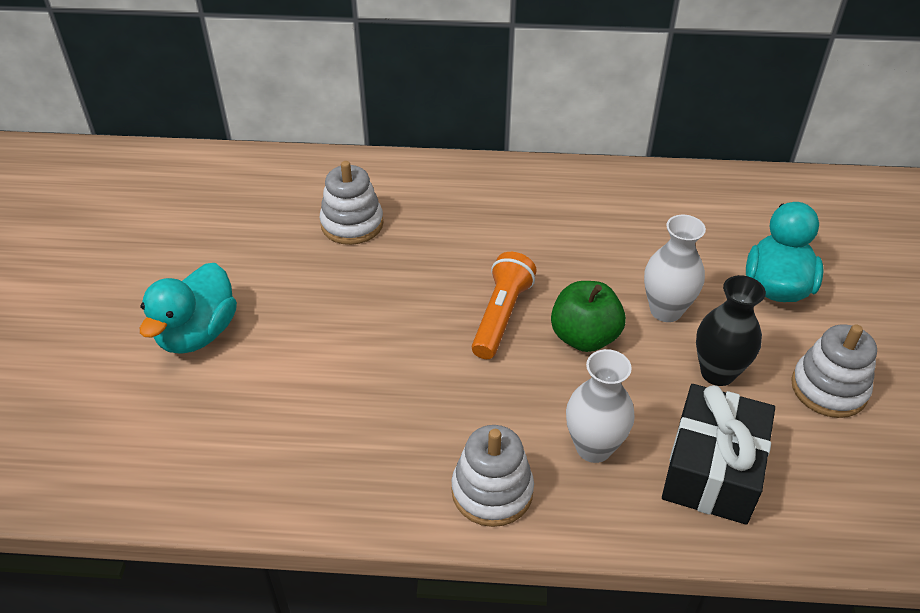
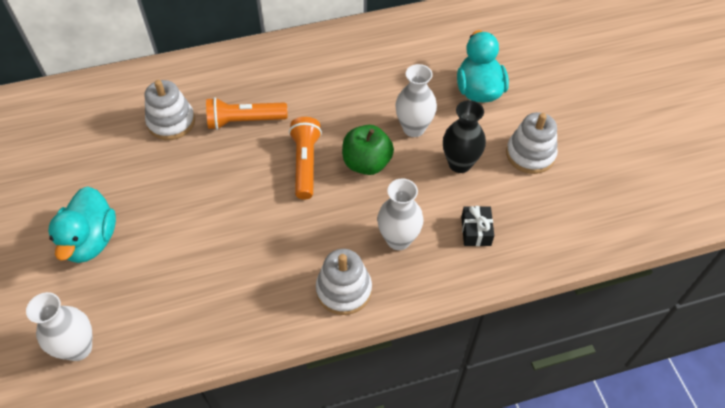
camera: 20 degrees left, 10 degrees up
black gift [662,384,775,525] -> black gift [461,206,494,246], size x0.50
none -> white vase [26,292,93,361]
none -> orange flashlight [206,97,288,130]

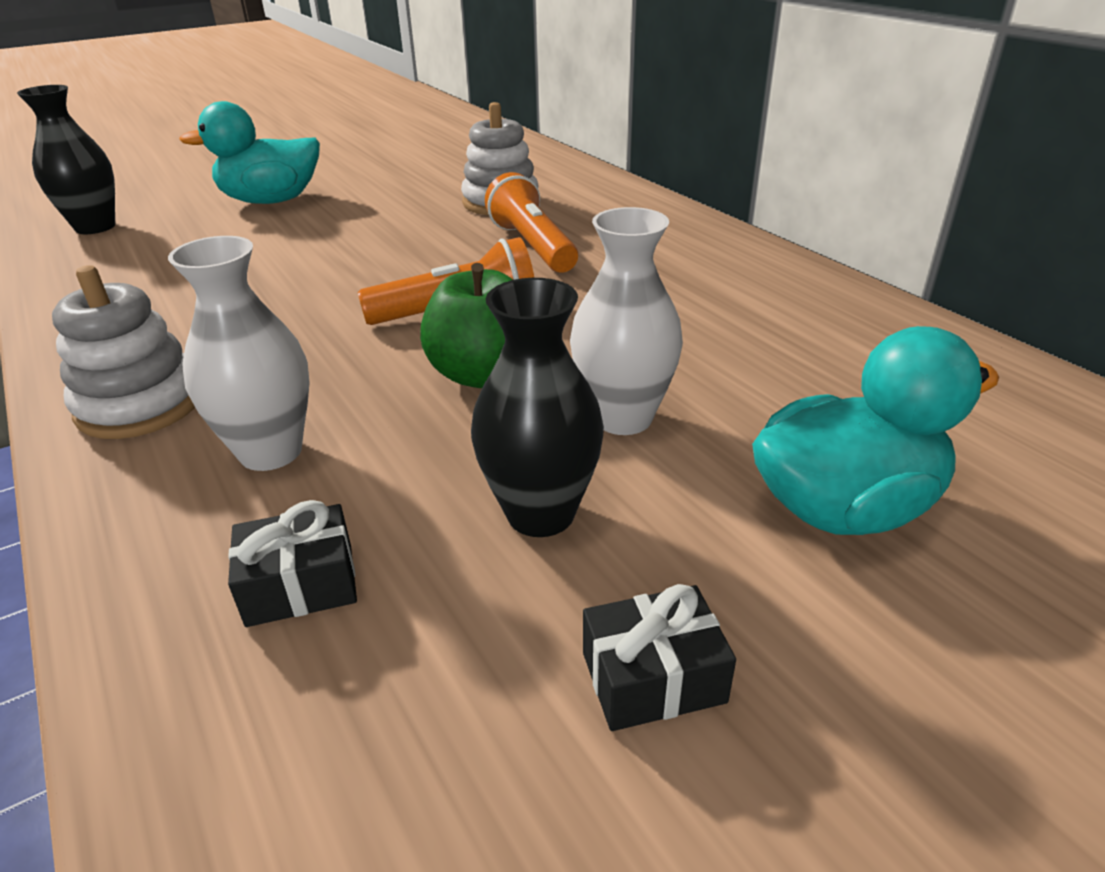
camera: 75 degrees right, 20 degrees down
white vase [26,292,93,361] -> black vase [17,85,115,234]
white stacking toy [506,112,558,174] -> black gift [583,584,736,731]

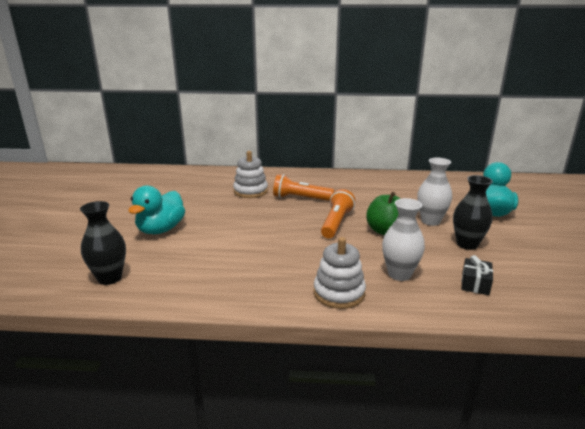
camera: 55 degrees left, 10 degrees down
black gift [583,584,736,731] -> none

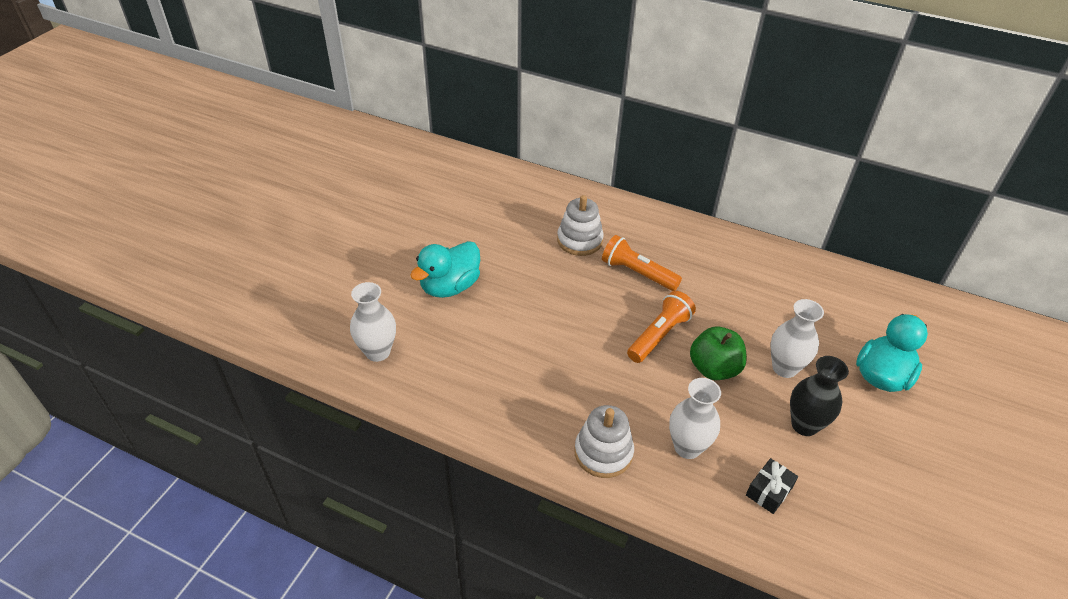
camera: 20 degrees right, 20 degrees up
black vase [80,201,126,285] -> white vase [350,282,396,362]

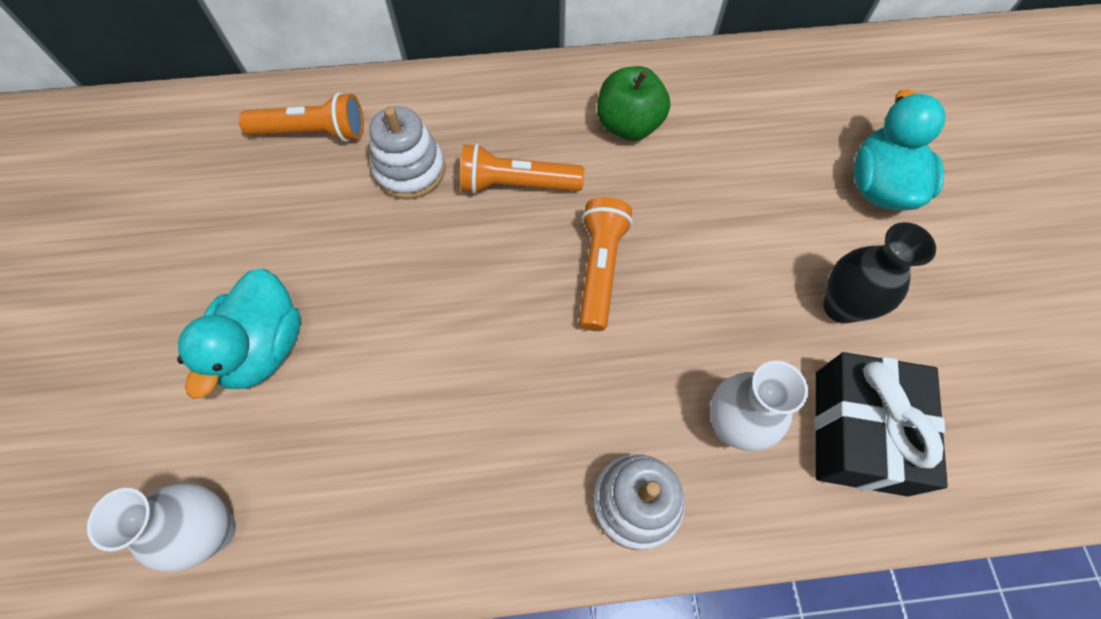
camera: 30 degrees left, 20 degrees up
green apple [690,326,747,380] -> green apple moved to [597,66,670,141]
black gift [746,458,798,514] -> black gift [814,352,948,497], size x2.01
white vase [771,299,824,378] -> none
none -> orange flashlight [238,92,364,142]

